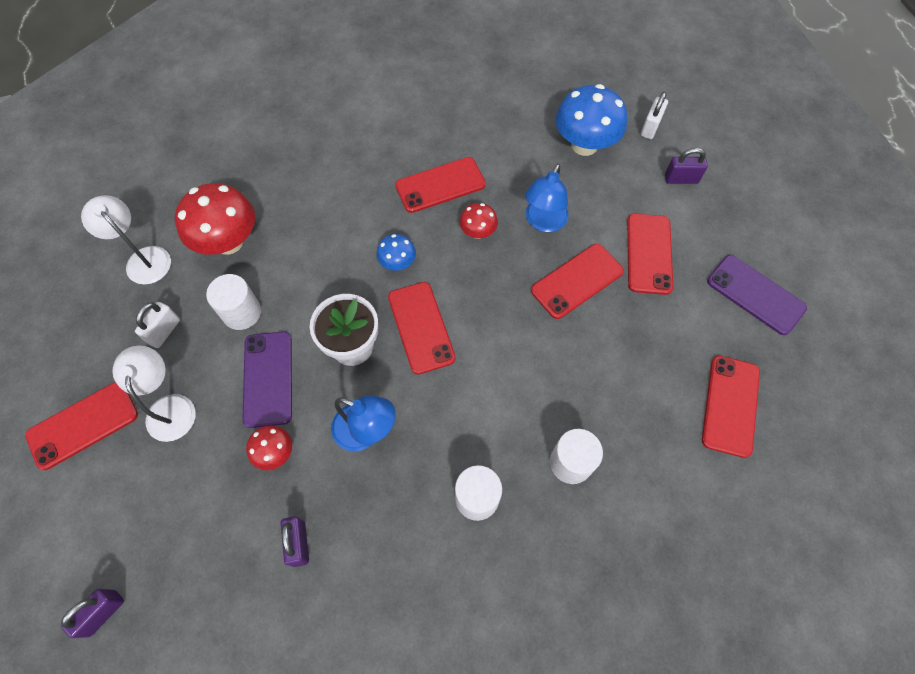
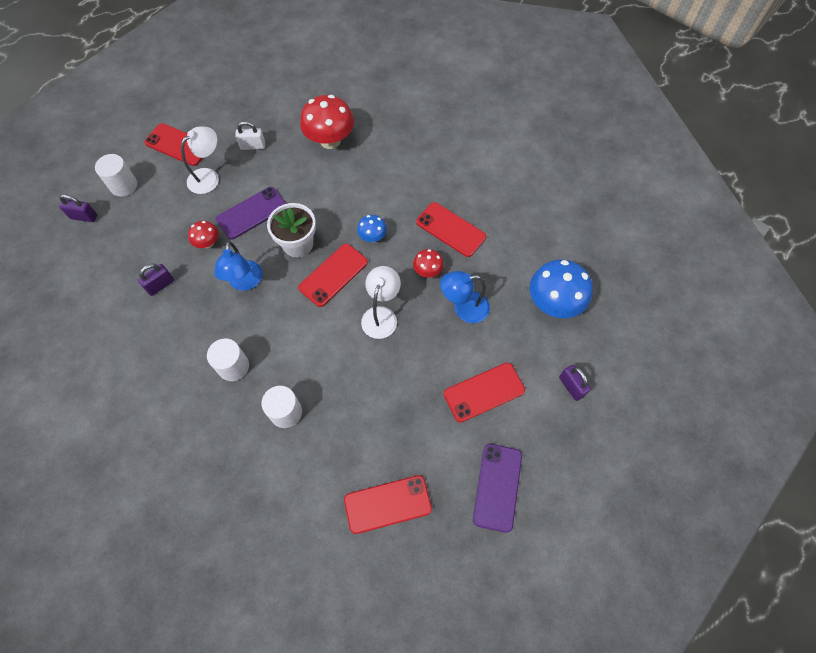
camera: 60 degrees right, 0 degrees up
white lamp [81,195,171,285] -> white lamp moved to [361,266,401,339]
white cylinder [206,274,261,330] -> white cylinder moved to [95,154,137,197]
red phone [531,244,624,319] -> none
white padlock [641,92,668,139] -> none

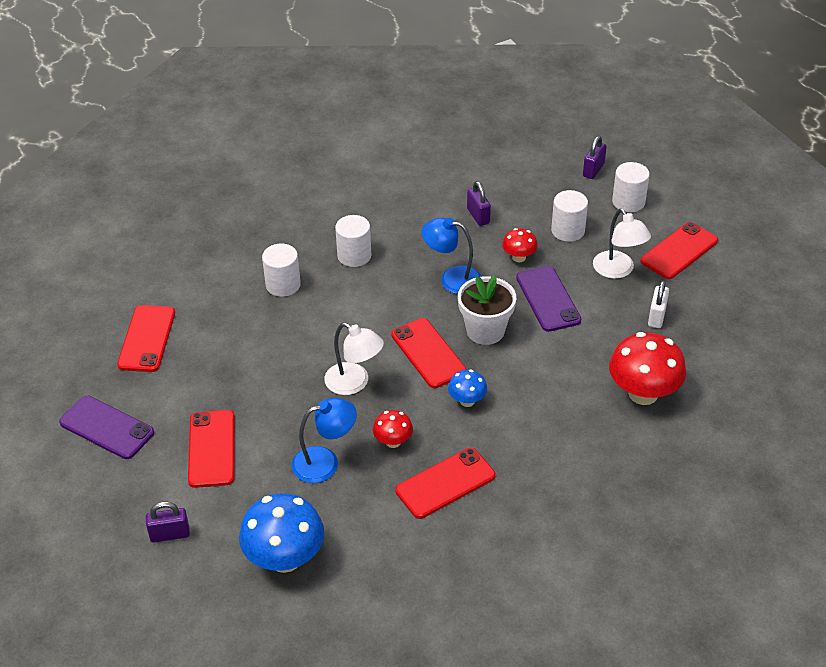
camera: 110 degrees right, 20 degrees down
blue lamp [440,271,490,323] -> blue lamp turned 60 degrees clockwise [291,398,357,483]
none -> white cylinder [551,190,588,242]

